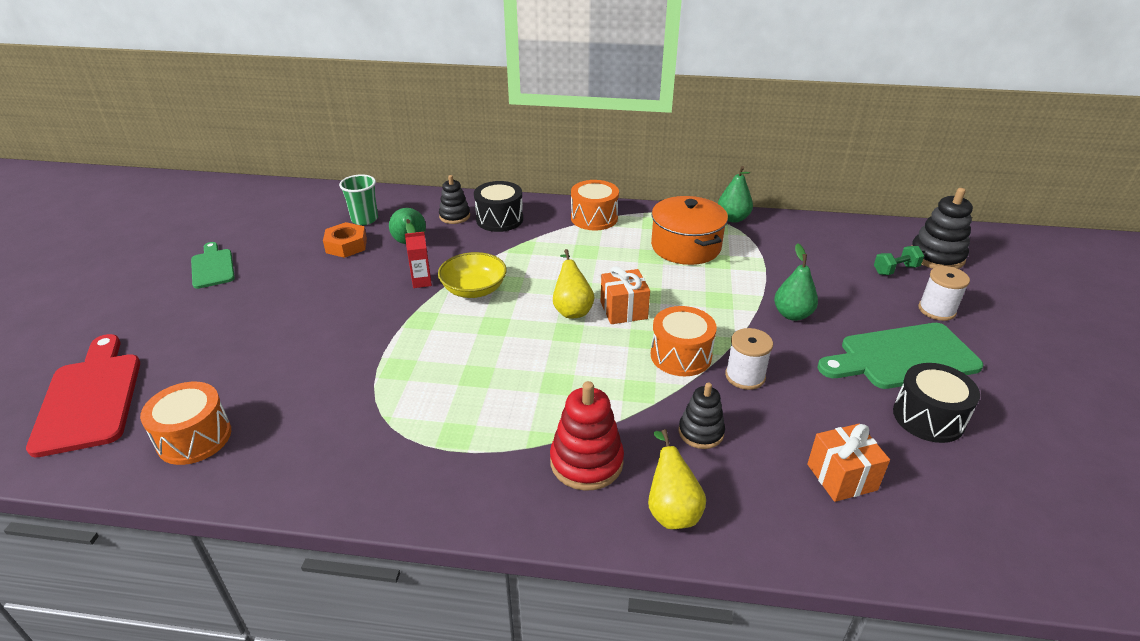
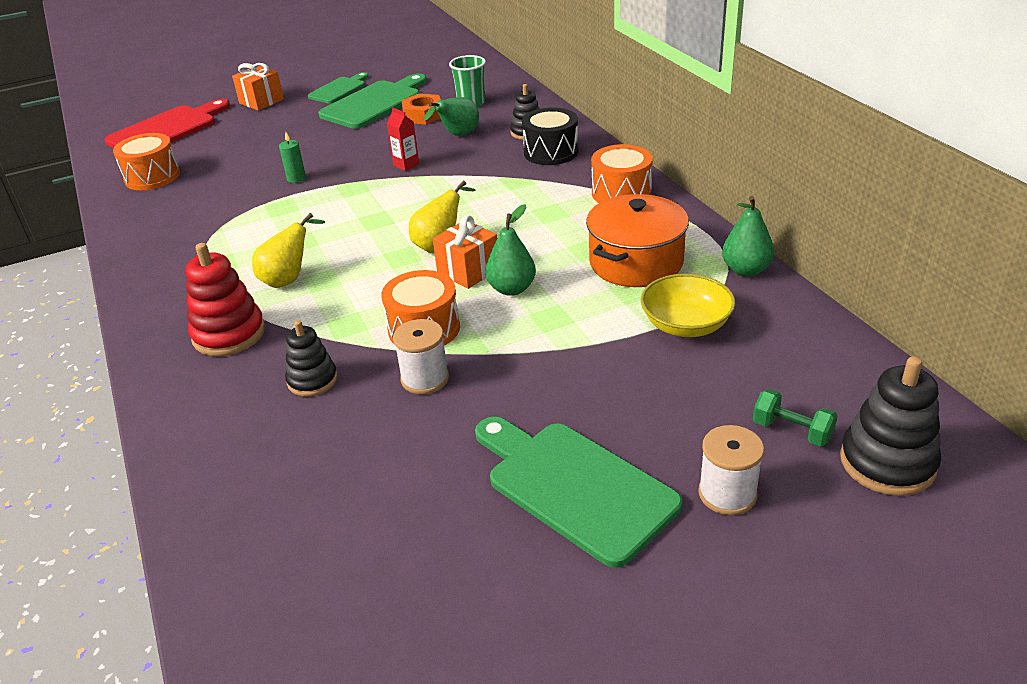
camera: 60 degrees right, 0 degrees up
yellow bowl [438,252,507,298] -> yellow bowl moved to [641,274,735,337]
yellow pear [648,429,706,529] -> yellow pear moved to [252,213,325,288]
green pear [774,243,818,321] -> green pear moved to [485,204,536,296]
orange gift [807,424,890,502] -> orange gift moved to [232,63,284,111]
black drum [893,363,980,443] -> none
none -> green candle [279,131,306,183]
none -> green cutting board [318,74,427,129]

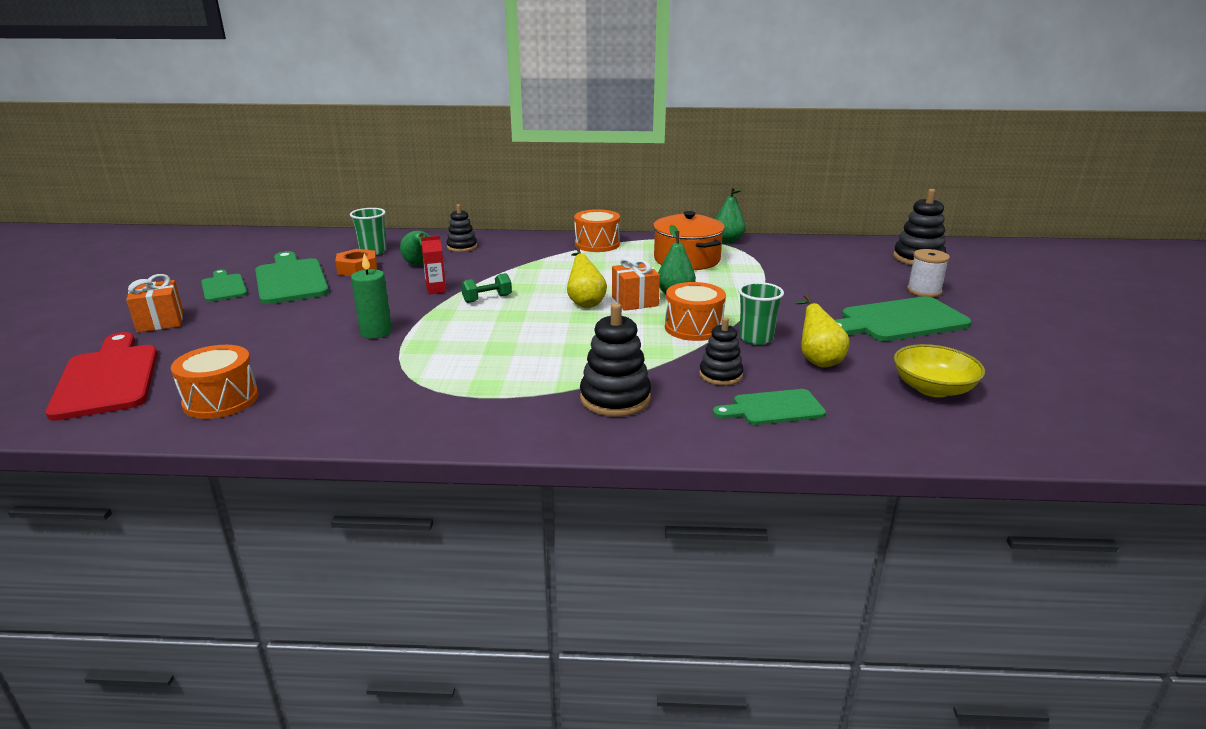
camera: 65 degrees left, 10 degrees down
red stacking toy [185,243,265,356] -> black stacking toy [580,303,651,417]
yellow pear [252,213,325,288] -> yellow pear moved to [795,294,849,368]
green candle [279,131,306,183] -> green candle [351,253,392,339], size x1.53
white spool [393,319,449,394] -> green cup [738,282,784,345]
black drum [522,108,578,165] -> none
yellow bowl [641,274,735,337] -> yellow bowl moved to [894,344,985,397]
green dumbbell [753,389,838,447] -> green dumbbell moved to [461,273,512,303]
none -> green cutting board [713,389,826,425]

